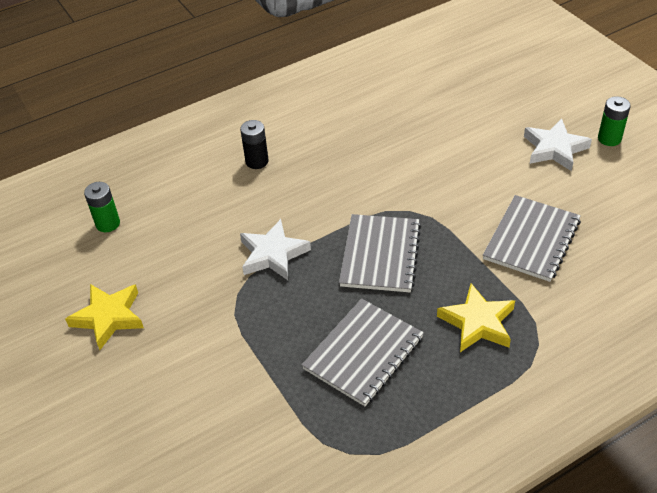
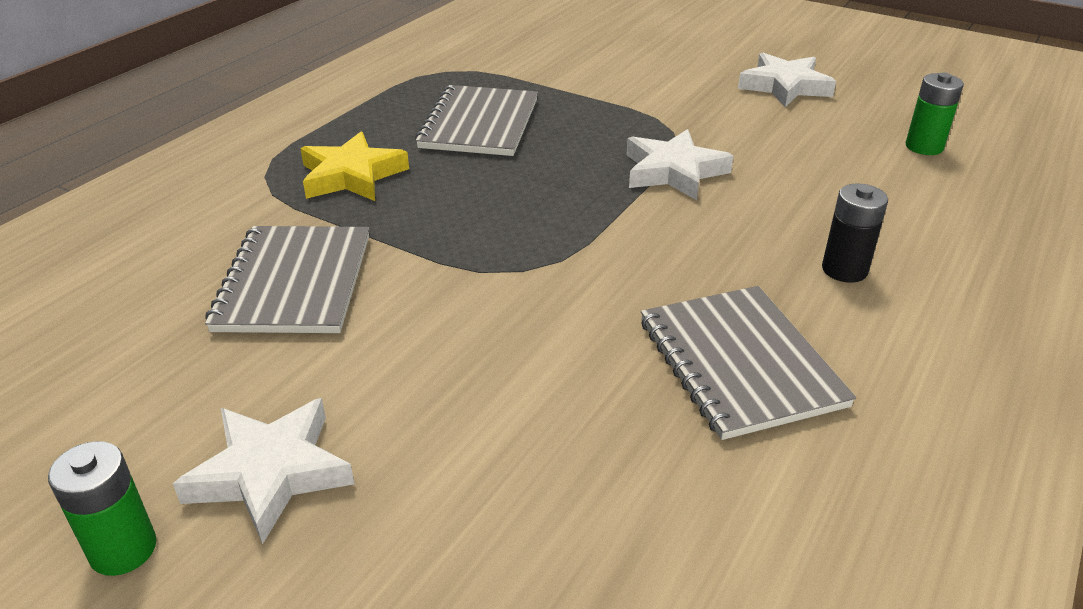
camera: 150 degrees right, 10 degrees down
yellow star [65,284,144,350] -> white star [738,52,836,107]
grey notebook [339,214,421,292] -> grey notebook moved to [641,286,856,440]

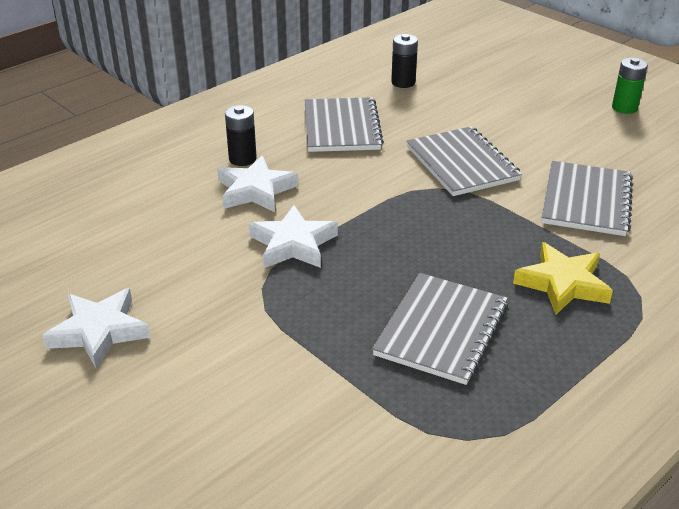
camera: 165 degrees left, 0 degrees up
white star [173,398,355,544] -> white star moved to [217,155,299,212]
green battery [906,72,964,155] -> none
none -> black battery [391,34,418,88]
none -> grey notebook [406,126,522,196]

